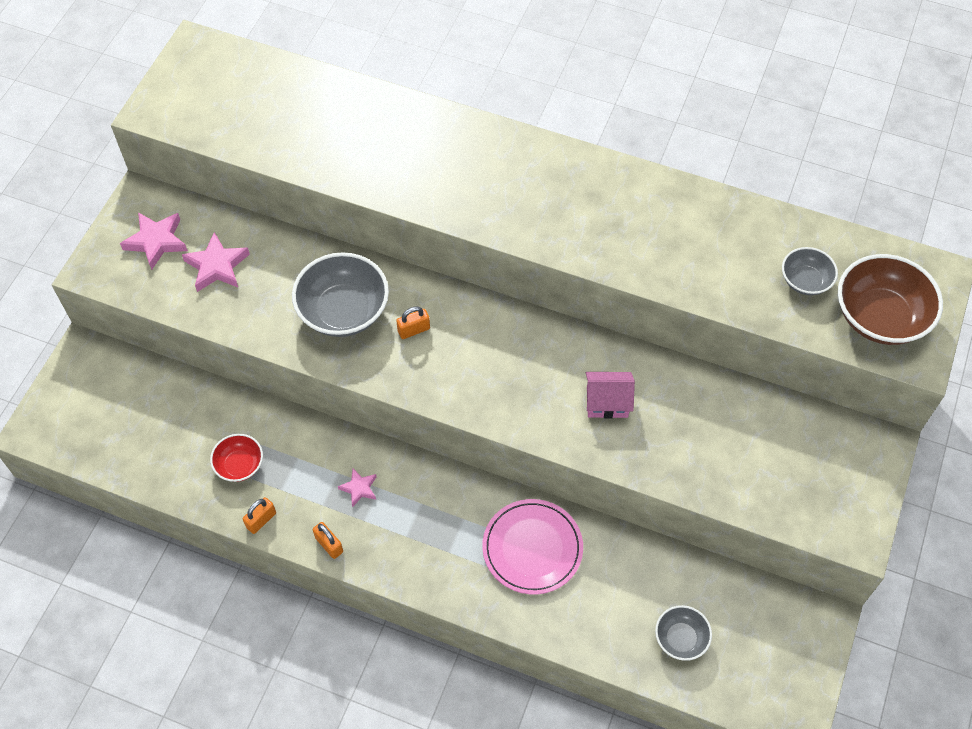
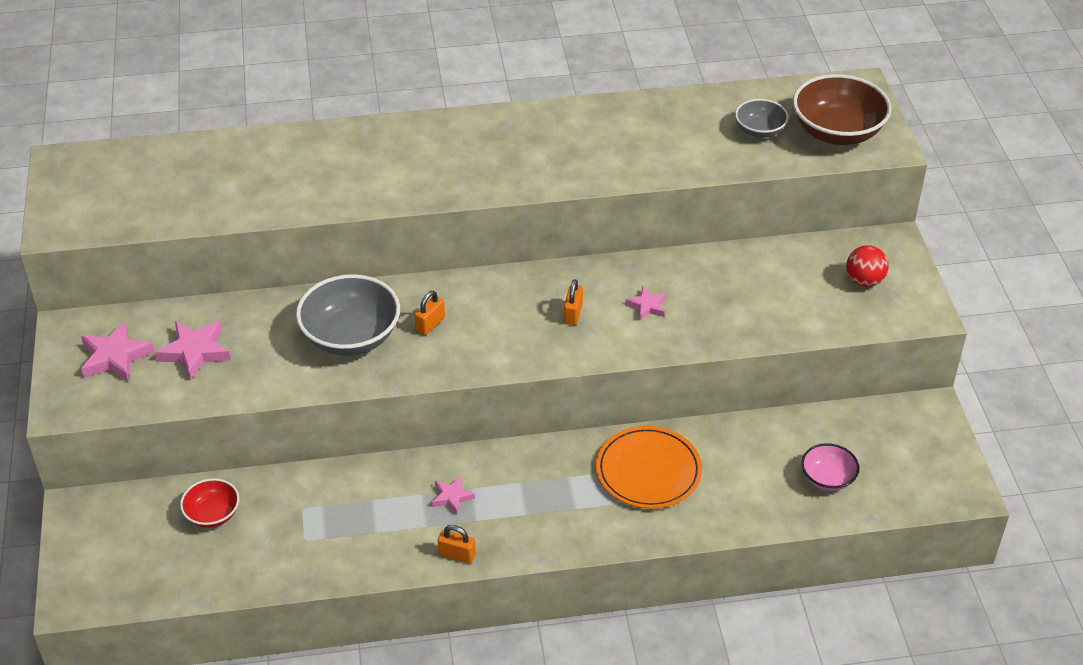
camera: 30 degrees left, 15 degrees down
red bowl [210,434,263,482] -> red bowl moved to [180,478,239,528]
orange padlock [243,497,276,534] -> orange padlock moved to [564,279,583,325]
pink plate [482,499,583,594] -> orange plate [596,426,702,509]
pink house [586,372,635,419] -> pink star [625,286,666,320]
grey bowl [655,605,712,661] -> pink bowl [801,443,859,491]
none -> red ball [846,245,889,287]

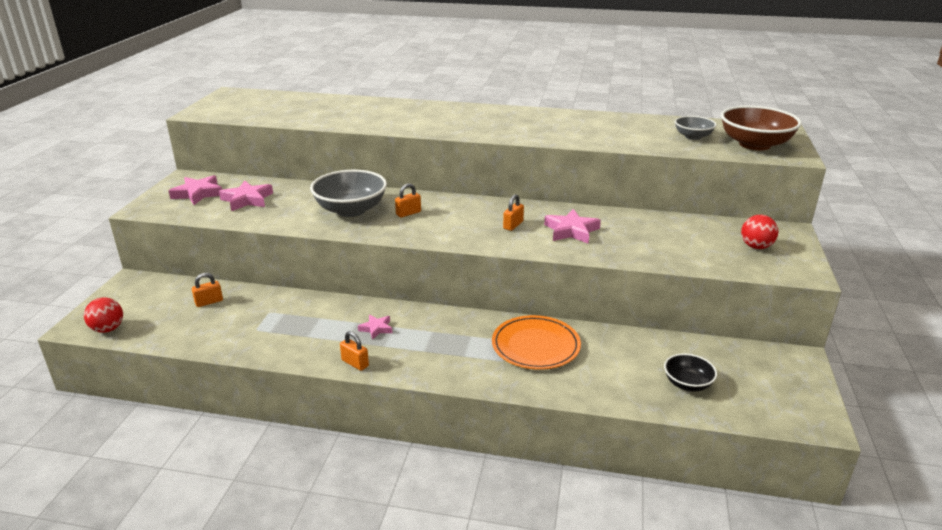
camera: 20 degrees right, 15 degrees down
red bowl [180,478,239,528] -> orange padlock [192,273,223,307]
pink star [625,286,666,320] -> pink star [544,209,601,244], size x1.70
pink bowl [801,443,859,491] -> black bowl [664,353,717,391]
none -> red ball [84,297,123,333]

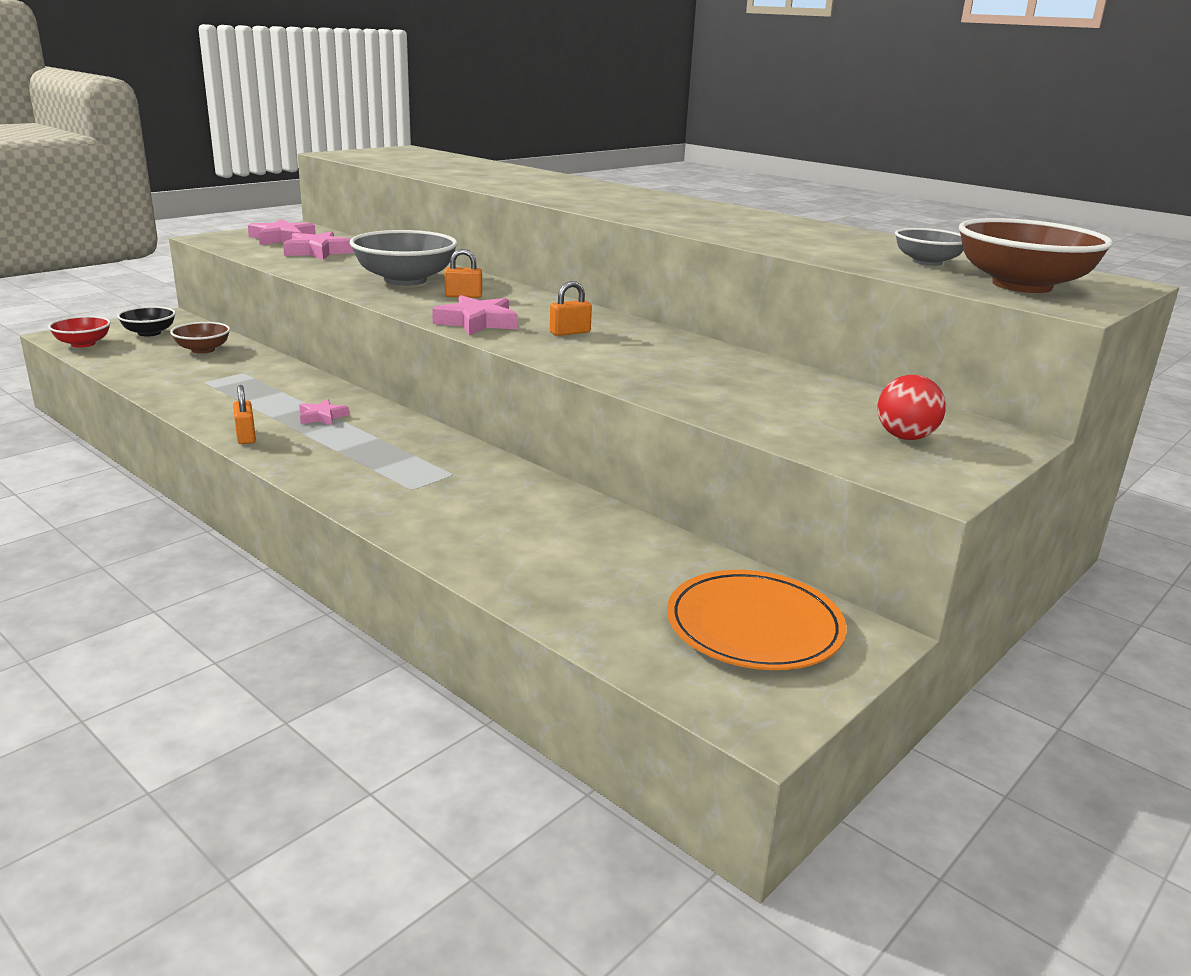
camera: 30 degrees right, 5 degrees down
red ball [84,297,123,333] -> red bowl [48,316,111,347]
orange padlock [192,273,223,307] -> brown bowl [170,322,230,354]
orange plate [492,315,581,370] -> orange plate moved to [667,570,847,670]
pink star [544,209,601,244] -> pink star moved to [432,295,518,335]
black bowl [664,353,717,391] -> black bowl moved to [117,306,176,336]

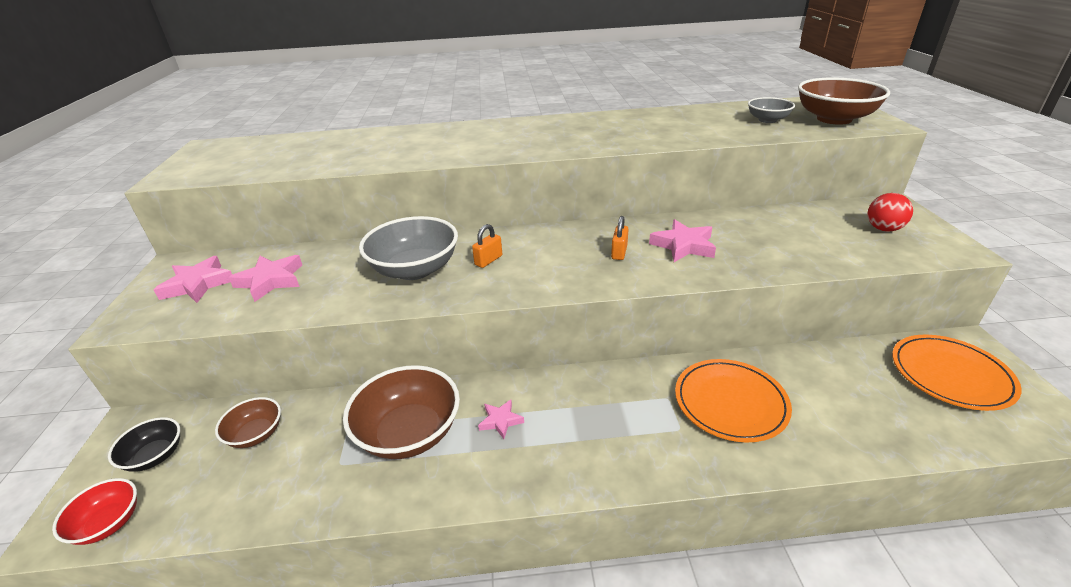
camera: 45 degrees left, 10 degrees up
orange padlock [233,385,256,444] -> none
pink star [432,295,518,335] -> pink star moved to [649,219,716,262]
none -> brown bowl [343,365,460,459]
none -> orange plate [675,359,792,443]

